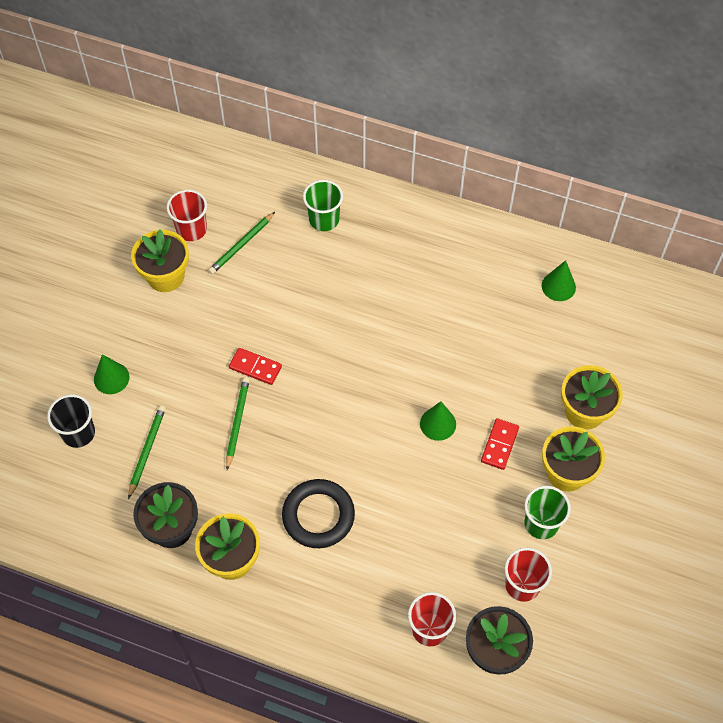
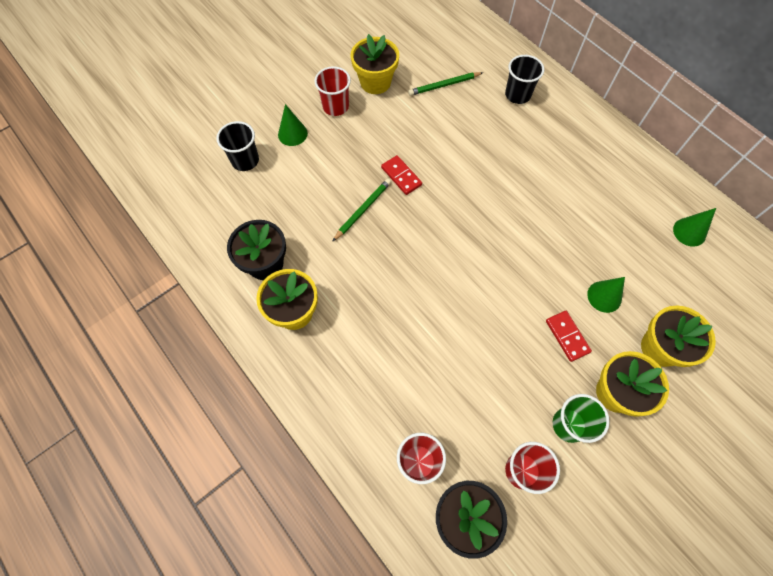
camera: 30 degrees right, 5 degrees up
green pencil [128,405,166,499] -> none
red cup [167,190,207,241] -> red cup moved to [314,66,351,116]
black ring [282,479,355,548] -> none
green cup [303,180,343,231] -> black cup [505,55,544,104]
green cone [420,402,456,441] -> green cone moved to [587,277,625,313]
red domino [481,418,519,470] -> red domino turned 75 degrees counterclockwise [546,311,592,362]

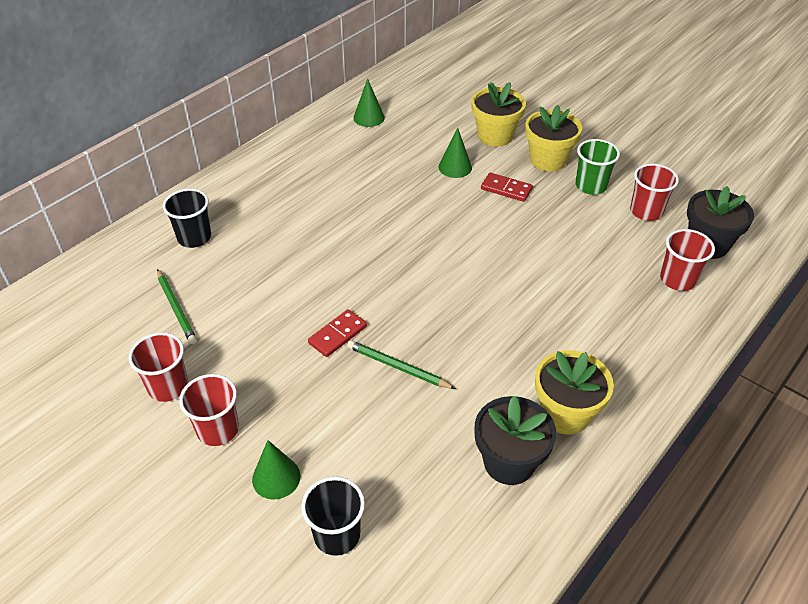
camera: 100 degrees left, 20 degrees down
yellow flower pot [351,34,399,94] -> red cup [128,332,188,402]
red domino [546,311,592,362] -> red domino turned 60 degrees clockwise [481,173,533,202]

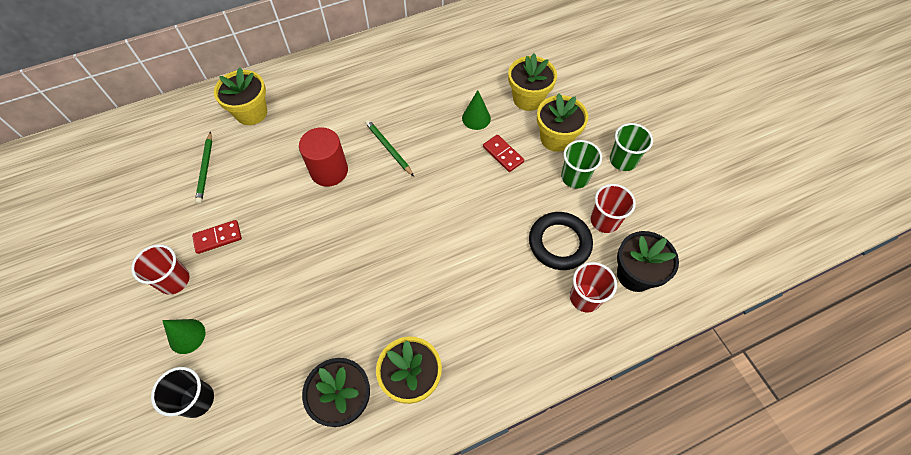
camera: 25 degrees right, 15 degrees up
red cup [128,332,188,402] -> none
black cup [163,189,211,248] -> yellow flower pot [214,67,267,125]
red domino [308,309,367,357] -> red domino moved to [192,220,242,254]
green pencil [347,340,456,389] -> green pencil moved to [365,120,414,176]
green cone [353,78,385,127] -> none
none -> red cylinder [299,127,348,187]
none -> black ring [529,212,593,270]
none -> green cup [610,123,653,171]

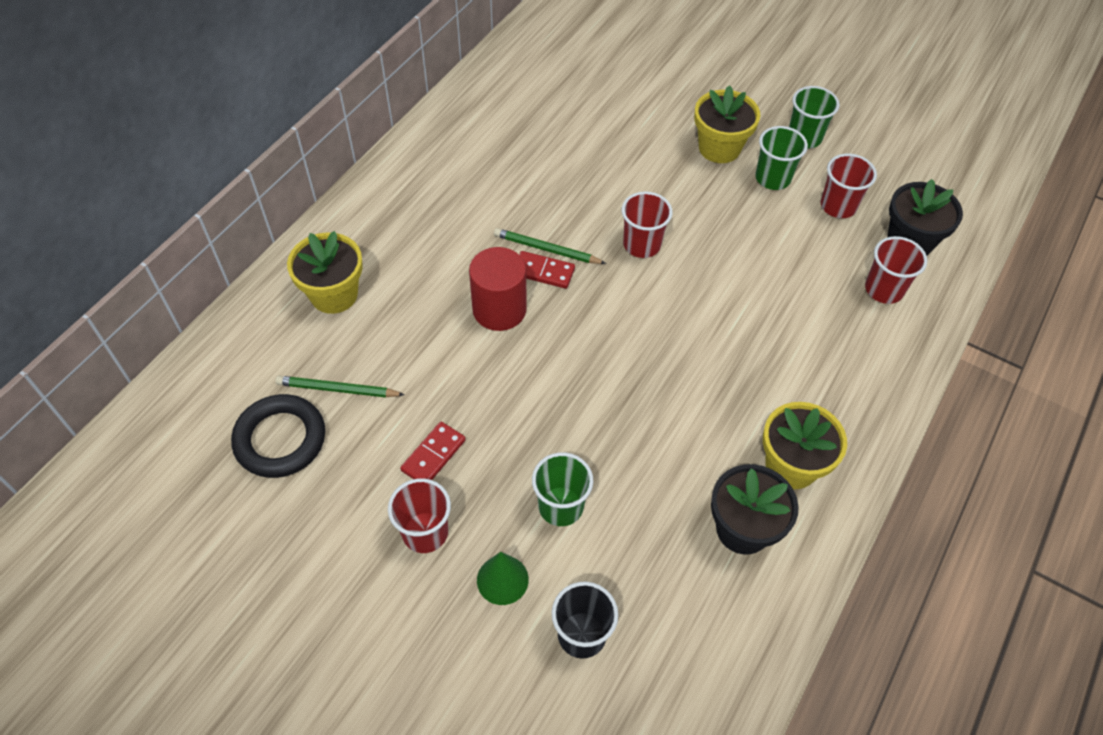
camera: 35 degrees left, 5 degrees down
green pencil [195,131,212,204] -> green pencil turned 135 degrees clockwise [275,376,405,398]
green cone [462,90,491,130] -> none
red domino [483,135,524,172] -> red domino moved to [519,251,575,289]
yellow flower pot [508,53,557,111] -> none
black ring [529,212,593,270] -> black ring moved to [231,394,325,478]
none -> green cup [532,452,593,526]
none -> red cup [622,191,673,258]

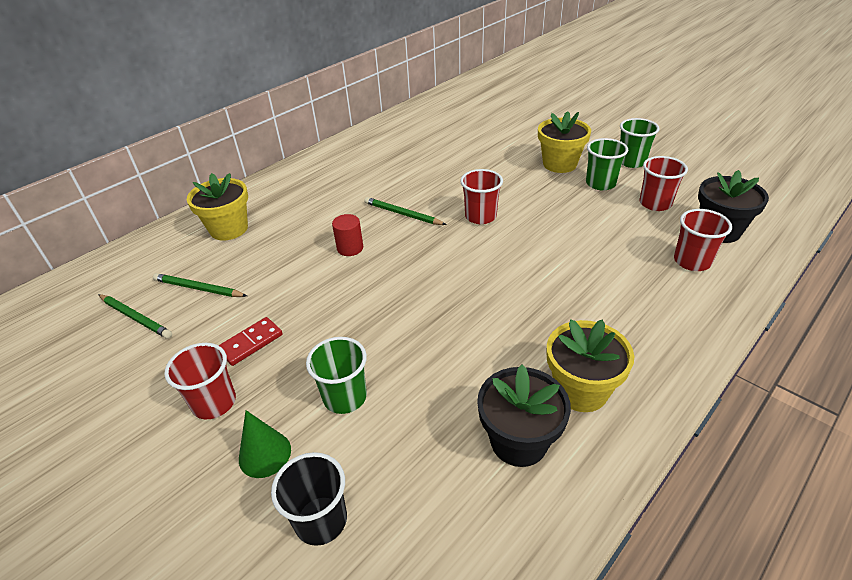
camera: 15 degrees right, 15 degrees down
black ring [231,394,325,478] -> green pencil [98,294,172,339]
red cylinder [469,247,527,331] -> red cylinder [332,214,363,256], size x0.59
red domino [519,251,575,289] -> none

